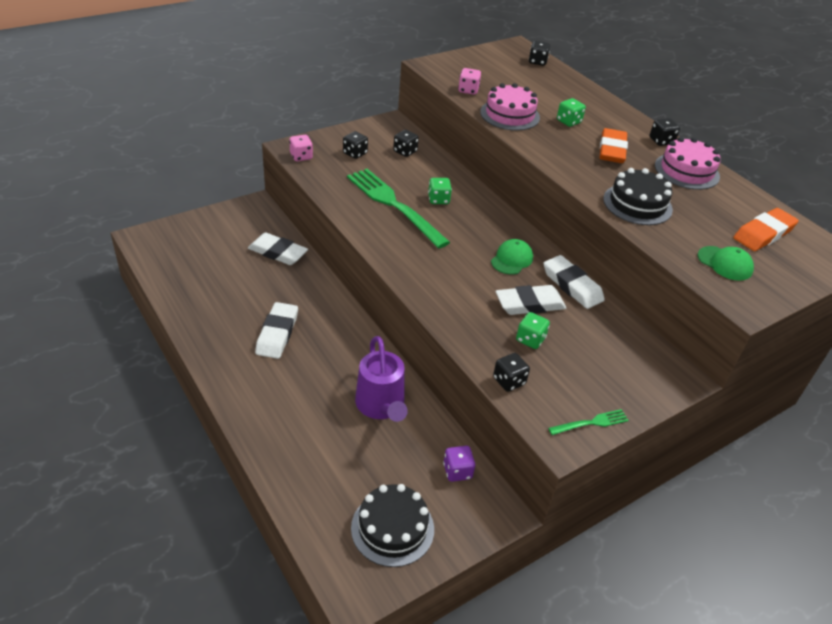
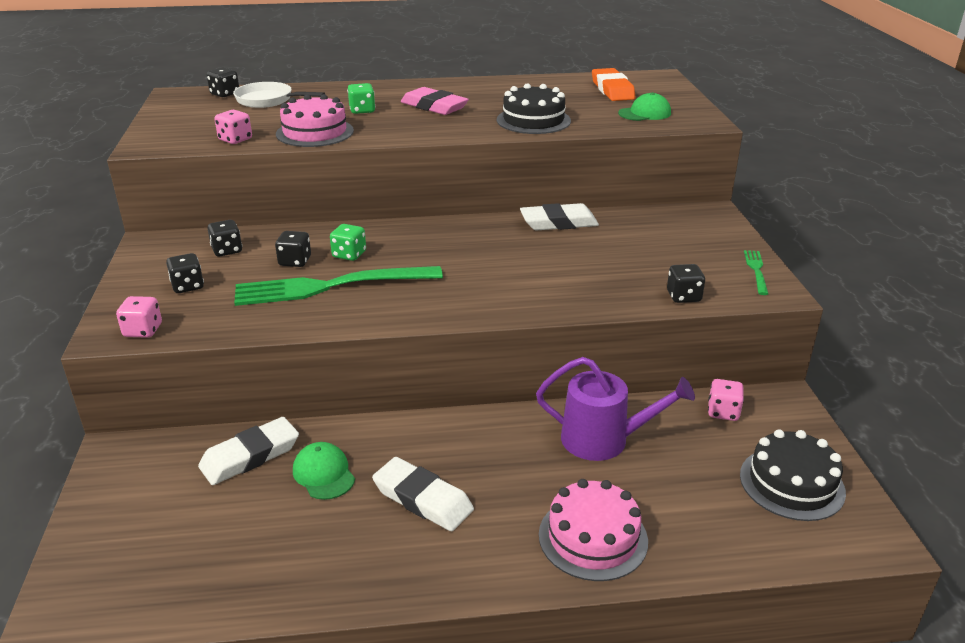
camera: 60 degrees left, 10 degrees down
purple dice [443,446,475,482] -> pink dice [708,379,744,421]
green cap [491,239,533,275] -> green cap moved to [293,442,355,500]
white eraser [496,285,566,315] -> none
green dice [516,312,550,349] -> none
orange eraser [599,128,628,163] -> pink eraser [401,87,469,115]
black dice [650,118,680,146] -> black dice moved to [275,231,311,267]
pink cake [655,137,721,190] -> pink cake moved to [539,479,648,581]
none -> white pan [233,82,325,108]

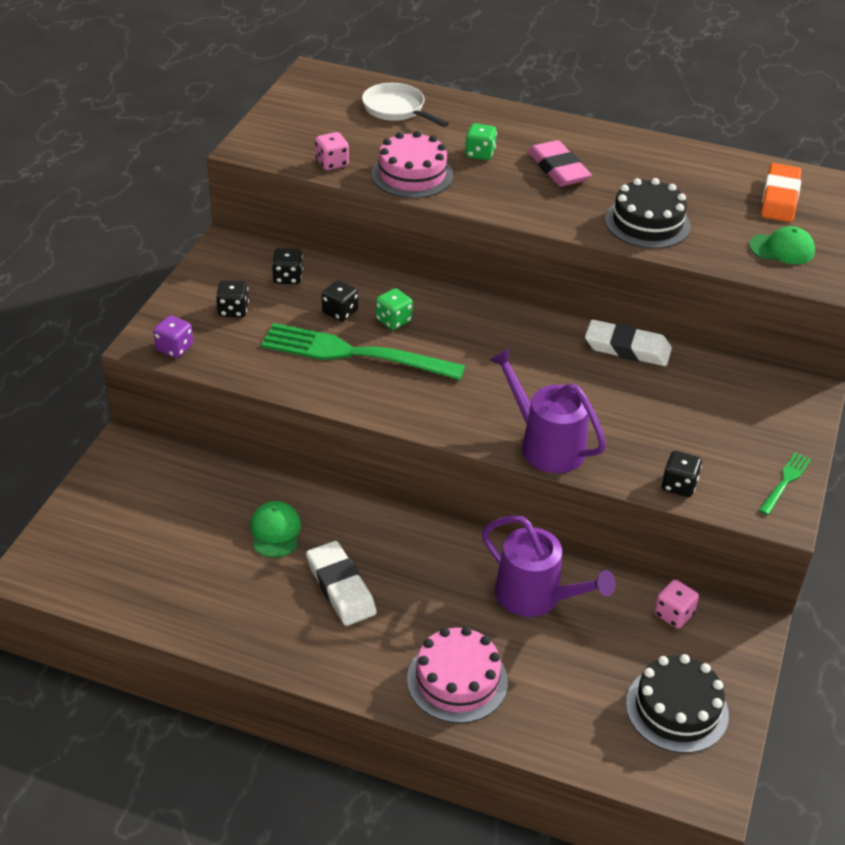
camera: 25 degrees right, 10 degrees up
pink dice [116,296,162,338] -> purple dice [153,315,193,358]
white eraser [198,417,299,485] -> none
black dice [207,67,239,97] -> none
none -> purple watering can [489,348,606,473]

